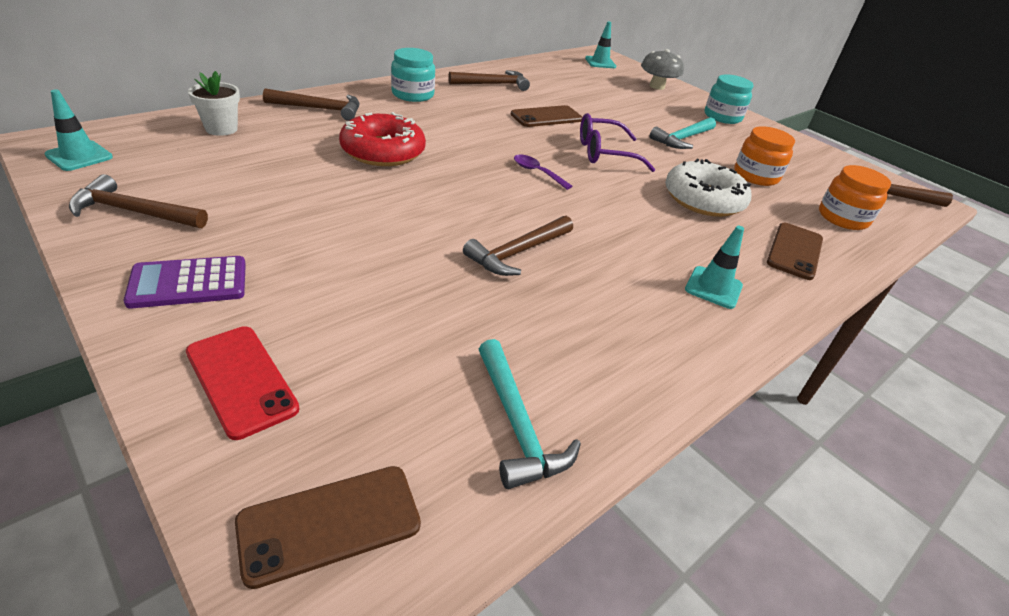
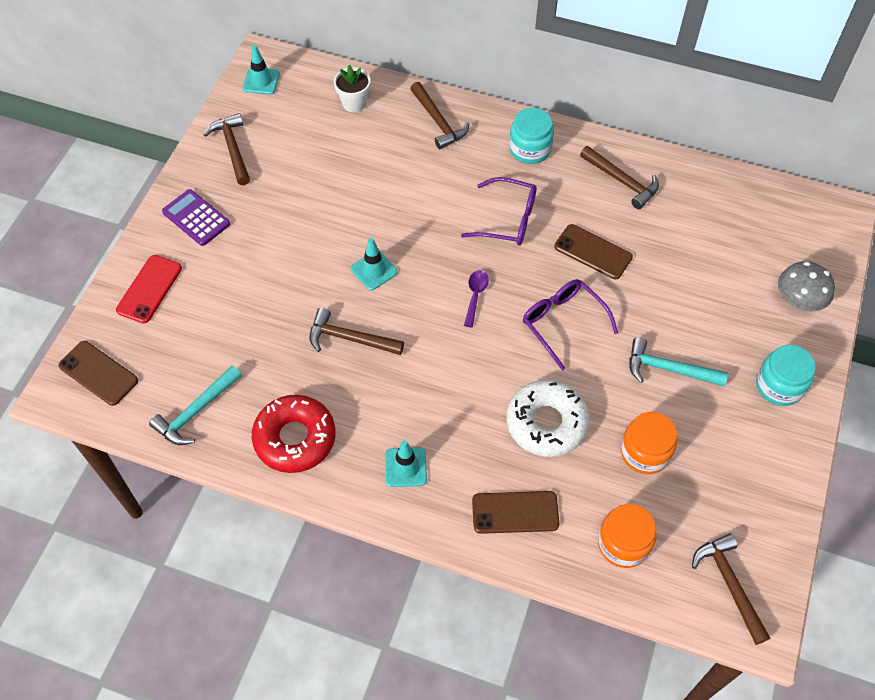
camera: 65 degrees right, 20 degrees up
red donut [339,112,426,166] -> red donut moved to [252,395,335,473]
turquoise traffic cone [585,21,616,68] -> turquoise traffic cone moved to [350,238,398,290]
none -> purple glasses [461,177,537,246]

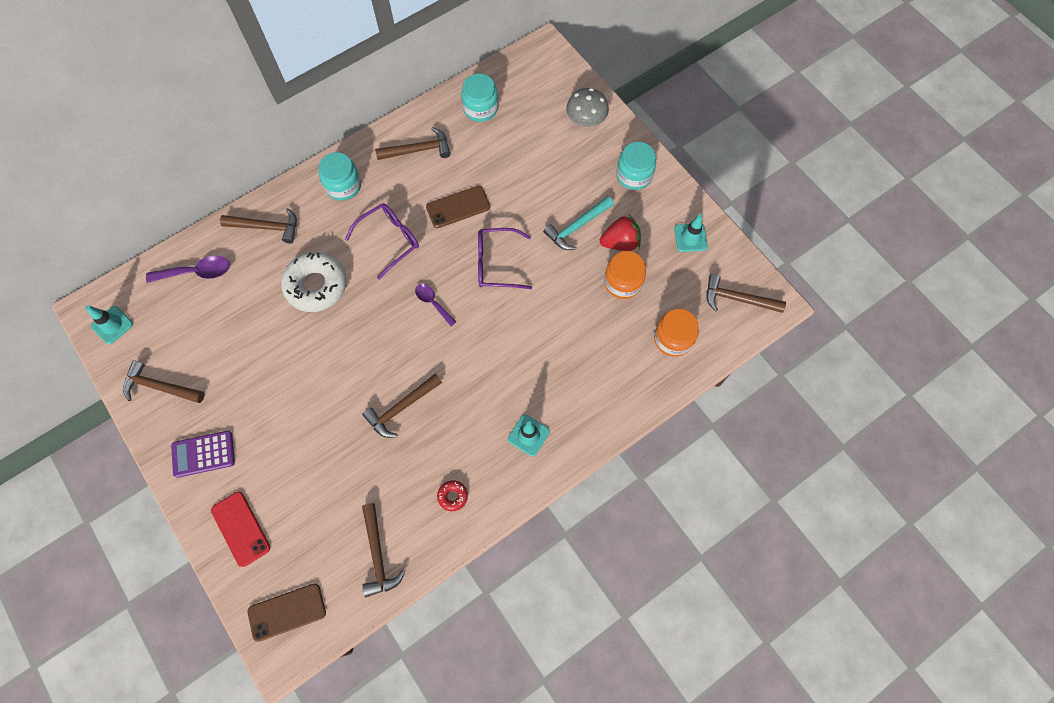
camera: 55 degrees left, 10 degrees up
turquoise hammer [149,366,242,445] -> brown hammer [362,503,405,597]
red donut [252,395,335,473] -> red donut [437,480,468,511], size x0.43
white flower pot [334,65,371,112] -> purple spoon [146,256,230,283]
turquoise traffic cone [350,238,398,290] -> turquoise traffic cone moved to [674,214,708,252]
brown phone [472,491,559,534] -> none
white donut [506,380,589,457] -> white donut moved to [281,252,347,312]
none -> turquoise jar [461,74,498,122]
none -> red strawberry [600,214,641,251]

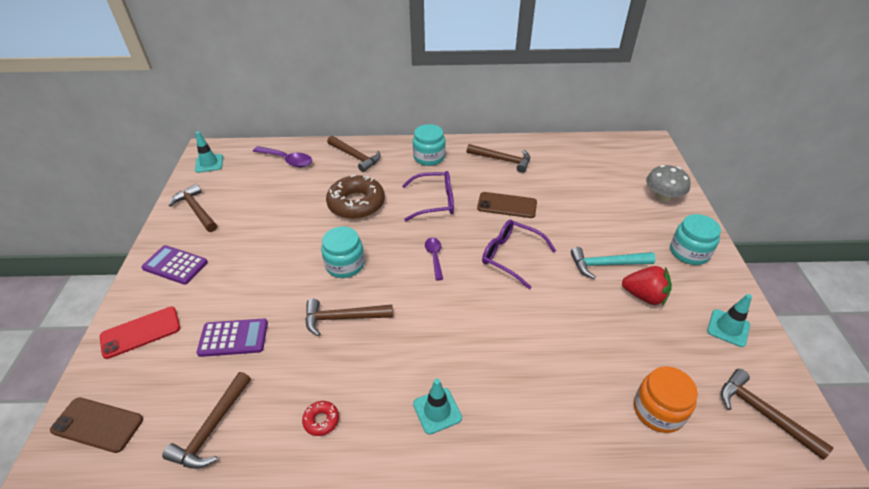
camera: 35 degrees right, 25 degrees down
red phone [211,492,270,567] -> red phone turned 60 degrees clockwise [100,307,180,359]
white donut [281,252,347,312] -> brown donut [326,175,385,219]
turquoise jar [461,74,498,122] -> turquoise jar moved to [321,227,365,278]
orange jar [604,251,646,299] -> none
none -> purple calculator [197,319,268,357]

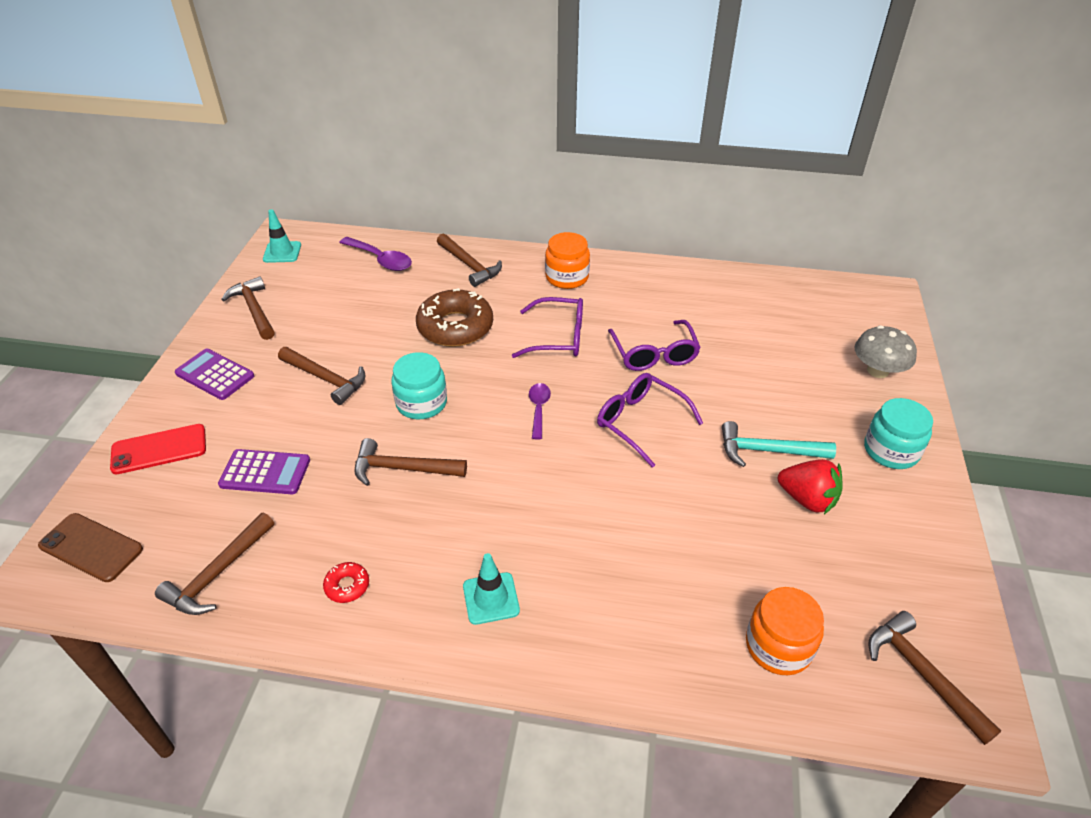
camera: 10 degrees right, 0 degrees up
turquoise jar [413,124,446,166] -> orange jar [545,232,590,289]
brown hammer [467,144,530,173] -> brown hammer moved to [278,347,365,405]
brown phone [477,192,537,218] -> purple glasses [608,320,701,371]
turquoise traffic cone [707,294,752,347] -> none

